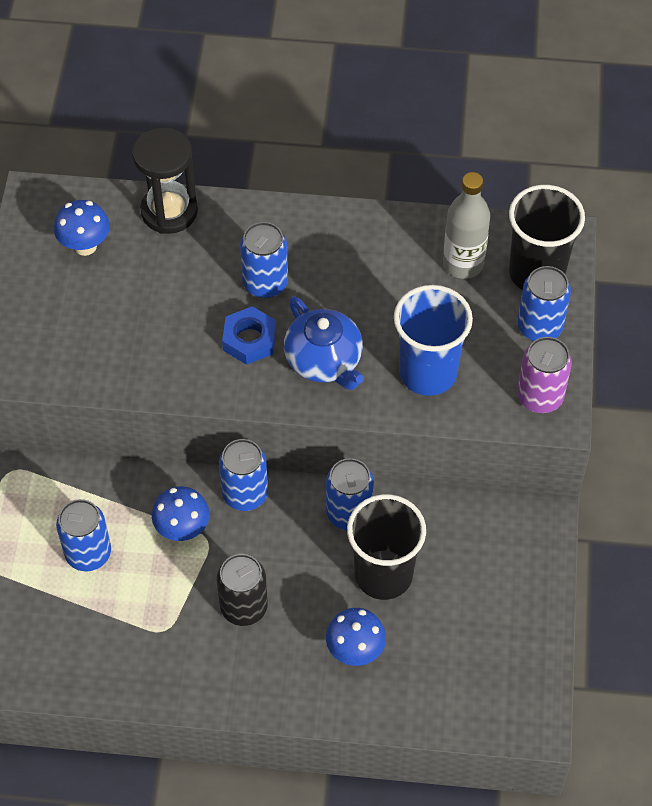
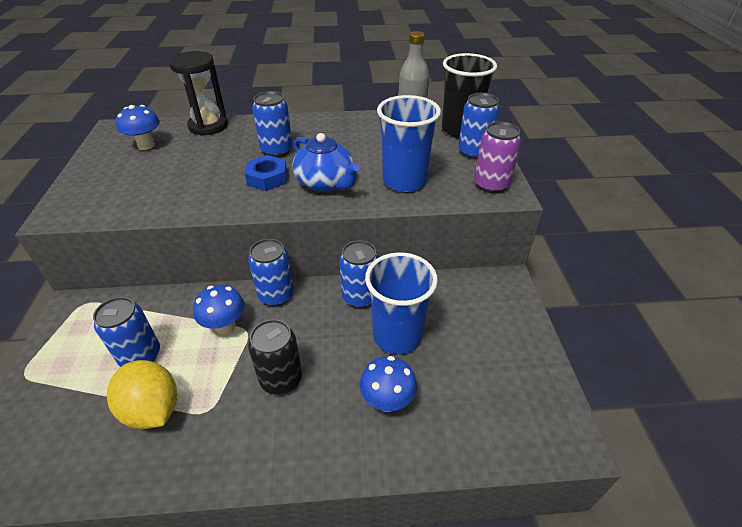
camera: 10 degrees left, 15 degrees down
black cup [347,494,426,600] -> blue cup [365,252,438,354]
none -> yellow lemon [107,360,177,429]

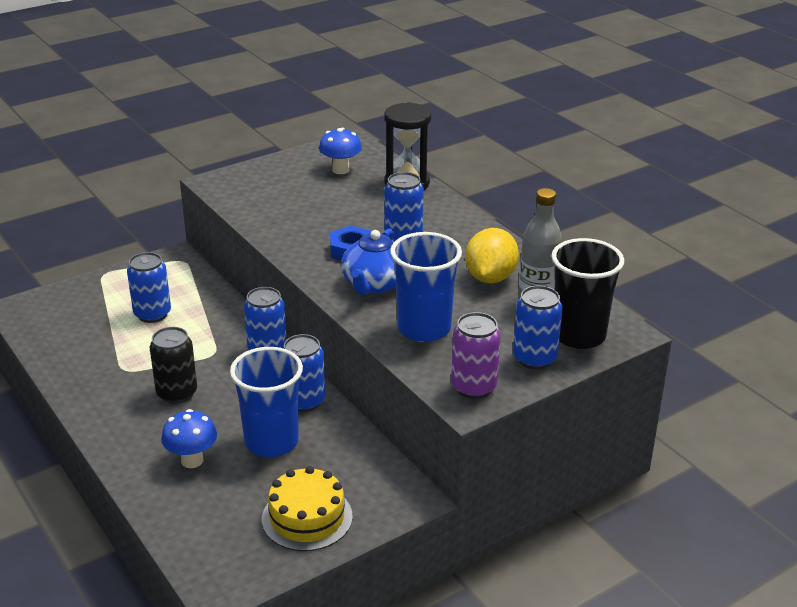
camera: 60 degrees right, 10 degrees down
yellow lemon [107,360,177,429] -> yellow lemon moved to [465,228,519,283]
blue mushroom [193,285,245,335] -> none
none -> yellow cake [262,466,353,551]

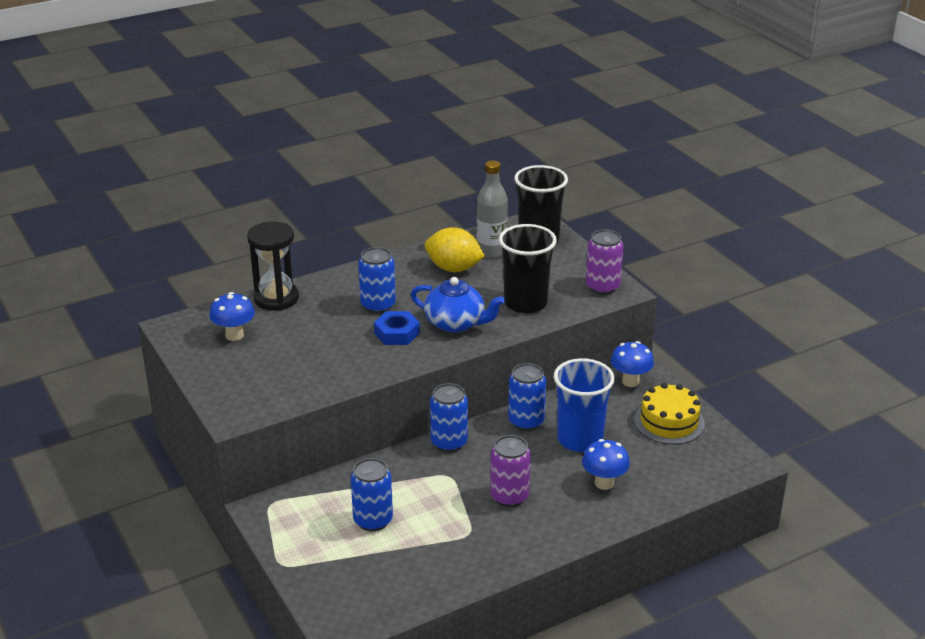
camera: 85 degrees left, 0 degrees up
black can [149,327,197,404] -> purple can [490,435,531,507]
blue cup [390,232,462,342] -> black cup [499,224,557,314]
blue can [513,286,563,369] -> none
none -> blue mushroom [611,341,654,387]

